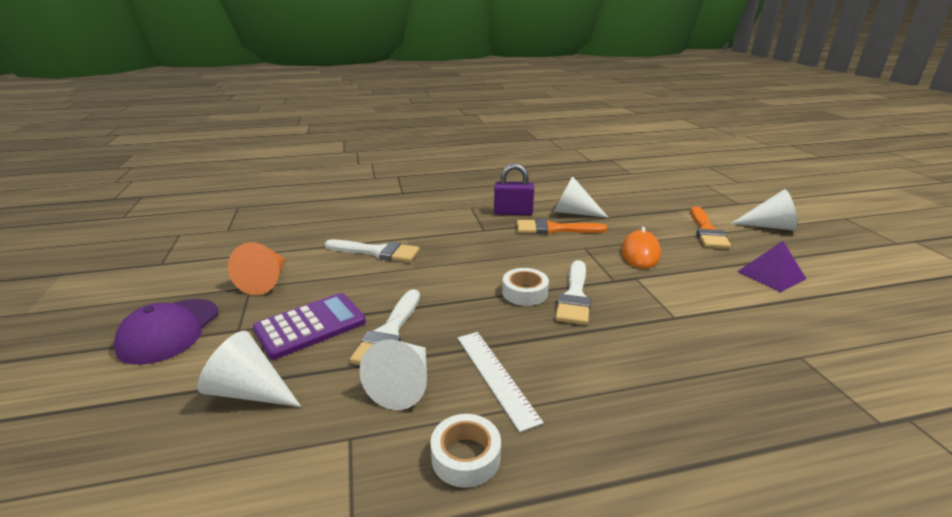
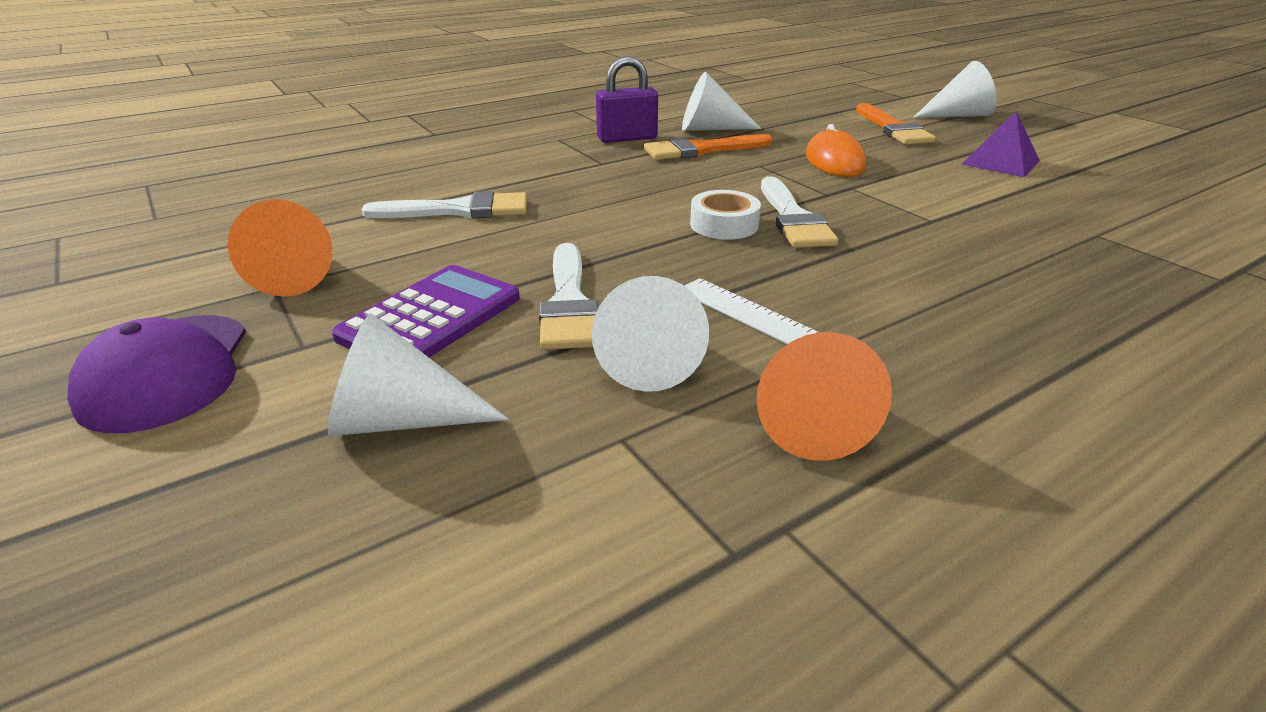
camera: 20 degrees left, 5 degrees up
white tape [431,414,501,488] -> orange cone [757,332,892,461]

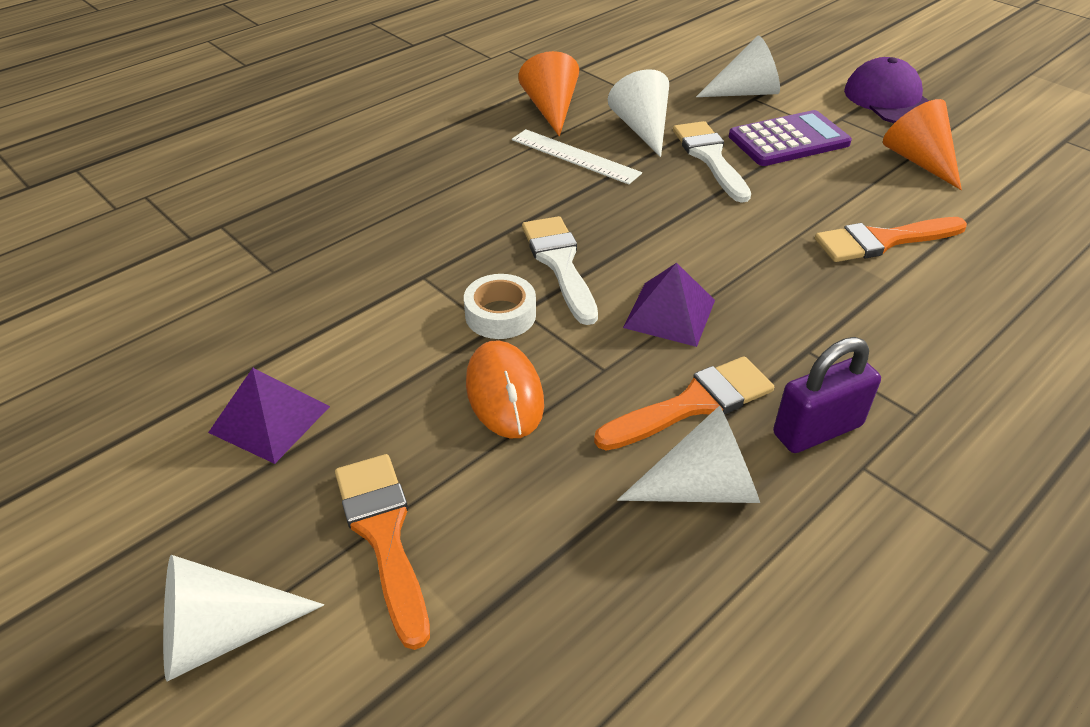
camera: 170 degrees right, 10 degrees up
purple calculator [332,265,520,357] -> purple calculator turned 135 degrees counterclockwise [729,110,852,166]
white brush [361,191,527,218] -> orange brush [815,217,967,262]
white tape [690,190,761,240] -> white tape moved to [464,274,536,339]
none -> purple pyramid [623,263,715,347]

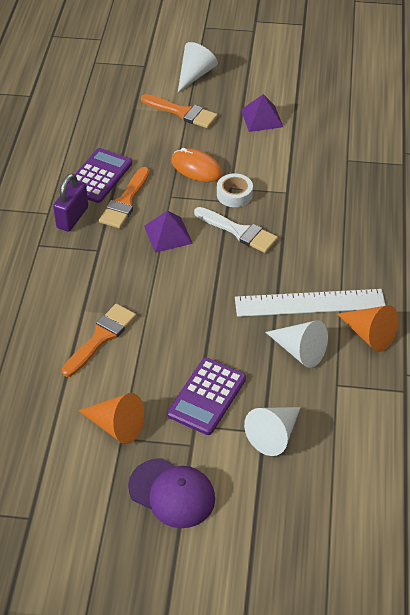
camera: 140 degrees right, 5 degrees up
white ruler [512,129,642,184] -> white ruler [235,289,386,317], size x1.51
white cone [617,406,760,503] -> purple calculator [68,148,132,203]
white brush [673,121,751,203] -> none

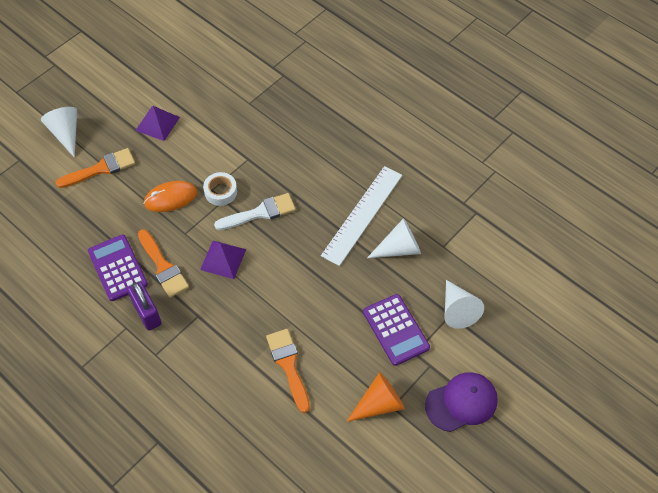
camera: 55 degrees left, 10 degrees up
orange cone [337,305,399,352] -> none

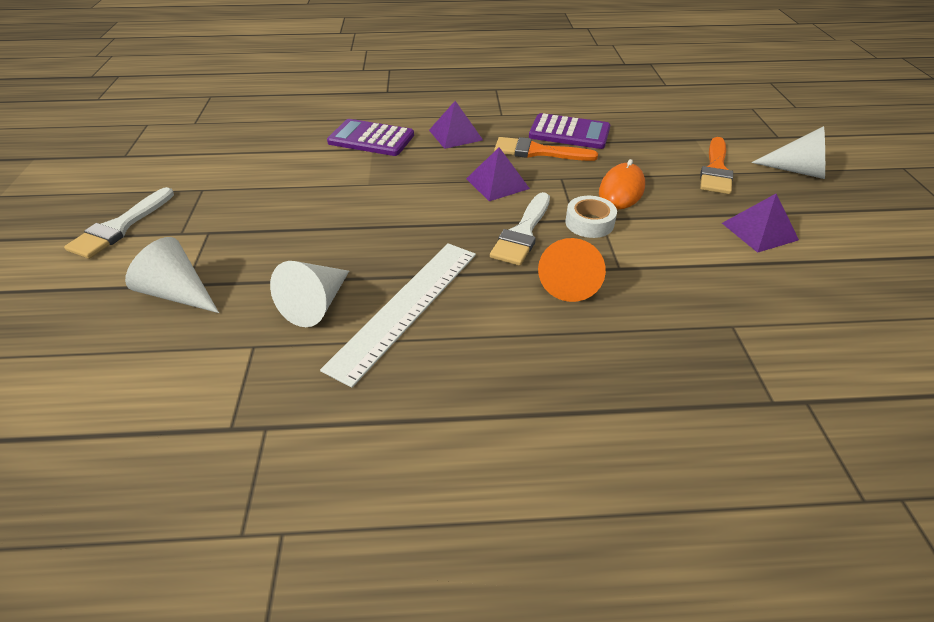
camera: 135 degrees right, 15 degrees down
purple padlock [127,282,161,331] -> none
orange brush [266,329,310,413] -> none
white ruler [321,166,402,266] -> white ruler turned 45 degrees clockwise [320,243,476,388]
orange cone [346,372,405,422] -> orange cone moved to [538,238,606,302]
purple calculator [363,294,430,366] -> purple calculator moved to [327,119,414,156]
purple cap [425,372,498,432] -> white brush [64,187,174,259]
none -> purple pyramid [429,101,483,149]

